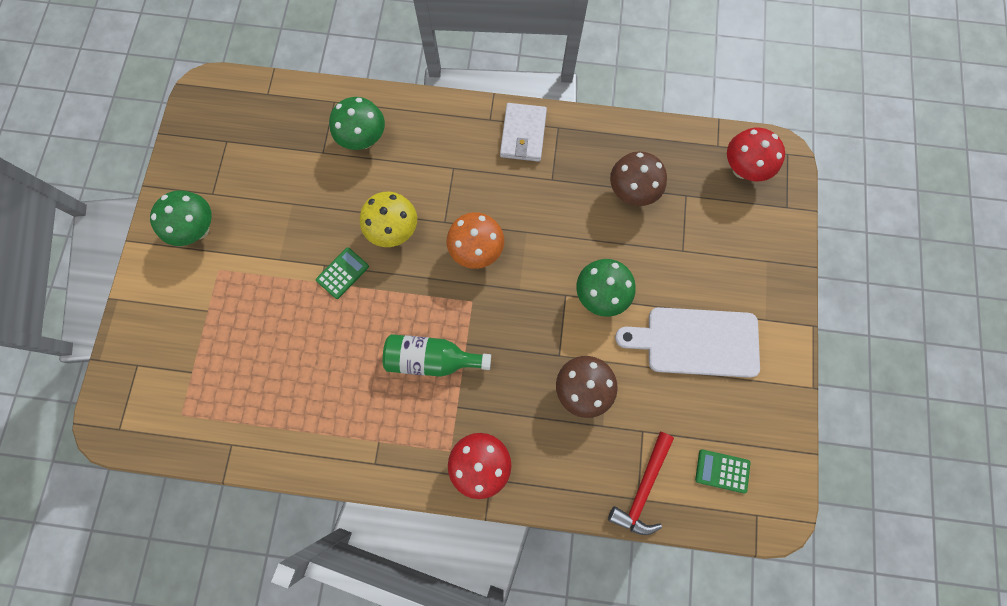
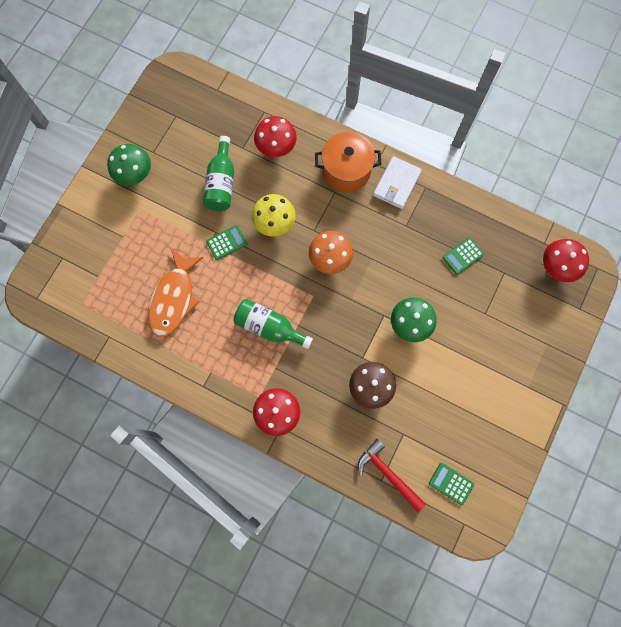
camera: 20 degrees right, 0 degrees up
green mushroom [329,97,385,150] -> red mushroom [254,116,297,157]
red hammer [608,432,674,535] -> red hammer turned 90 degrees clockwise [358,439,426,512]
brown mushroom [610,151,667,206] -> green calculator [443,237,484,275]
white cutting board [615,307,760,378] -> none
none -> orange fish [148,249,204,337]
none -> green bottle [203,136,234,211]
none -> orange pot [315,132,382,192]

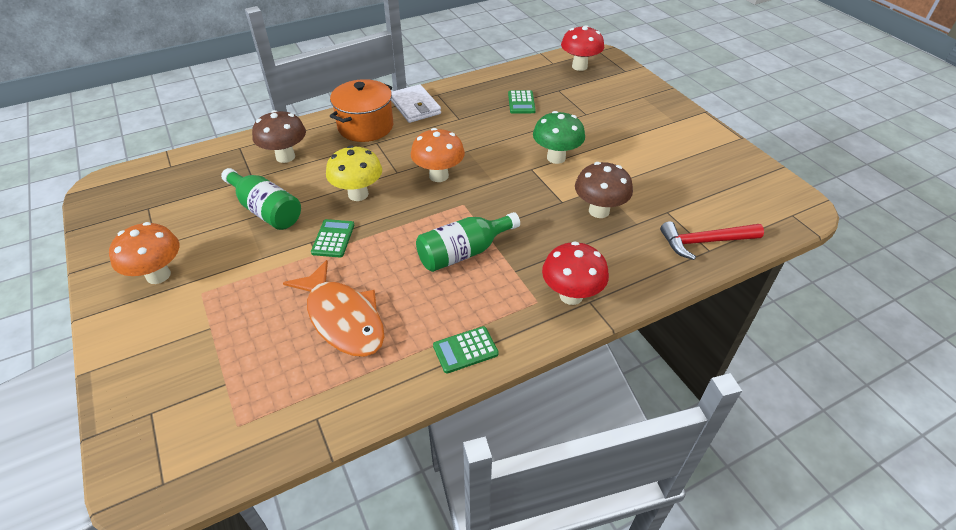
camera: 55 degrees left, 30 degrees down
green mushroom [107,144,151,185] -> orange mushroom [109,222,179,284]
red mushroom [254,116,297,157] -> brown mushroom [252,110,306,163]
green calculator [429,463,474,505] -> green calculator moved to [433,326,499,373]

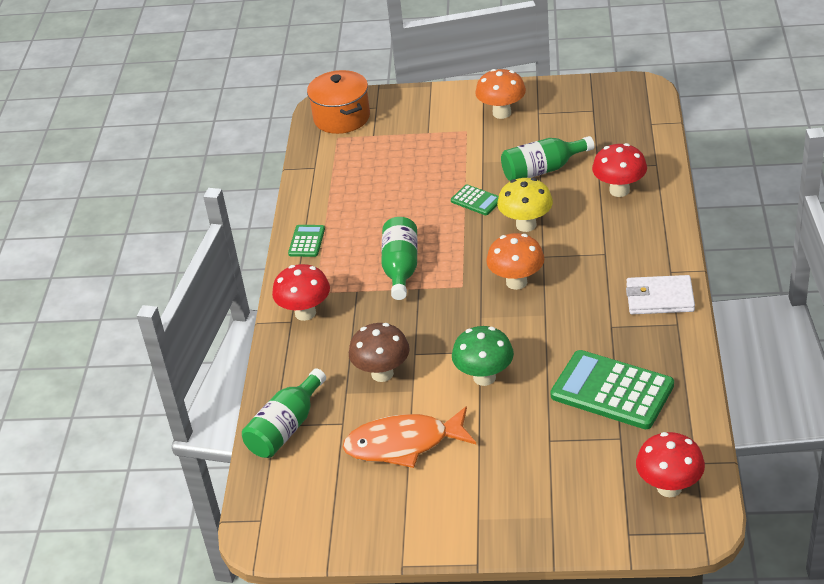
camera: 125 degrees right, 5 degrees down
brown mushroom [252,110,306,163] -> red mushroom [592,143,647,197]
orange fish [283,260,385,357] -> orange fish moved to [343,406,476,468]
orange pot [330,79,393,142] -> orange pot moved to [307,70,370,134]
green calculator [508,90,536,114] -> green calculator [550,350,674,429], size x2.05
red hammer [660,221,764,260] -> green bottle [242,368,326,458]

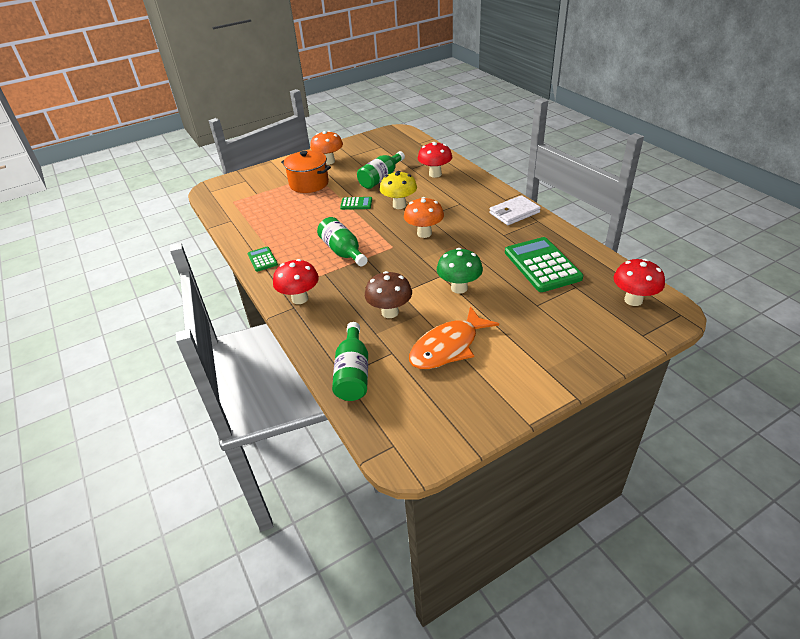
camera: 35 degrees left, 0 degrees up
orange pot [307,70,370,134] -> orange pot moved to [281,150,331,193]
green calculator [550,350,674,429] -> green calculator turned 75 degrees clockwise [505,237,583,292]

